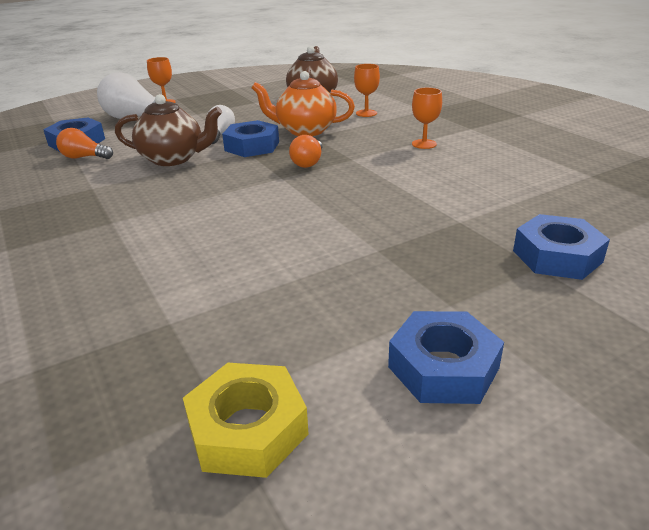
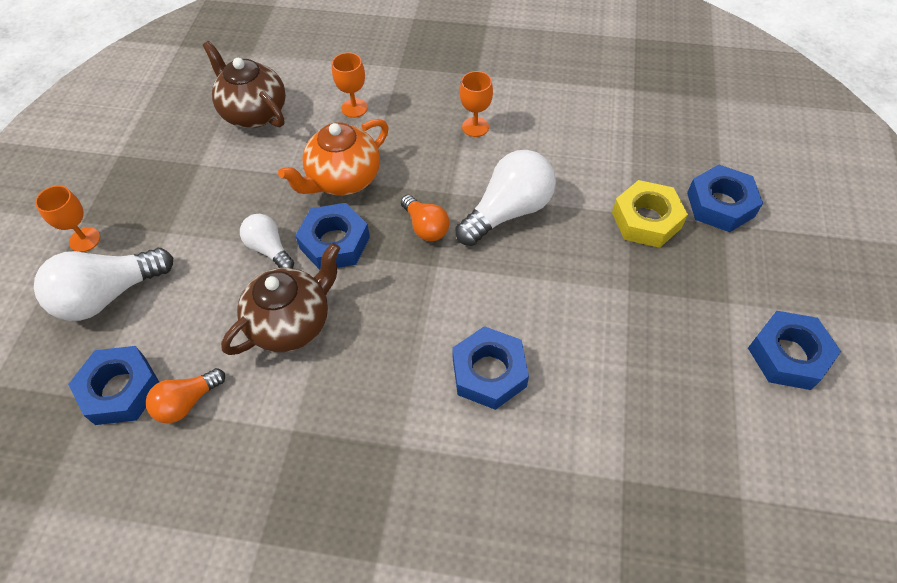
camera: 50 degrees left, 25 degrees up
yellow nut [183,363,309,478] -> yellow nut moved to [612,180,688,248]
none -> blue nut [452,326,529,410]
none -> white light bulb [455,150,556,246]

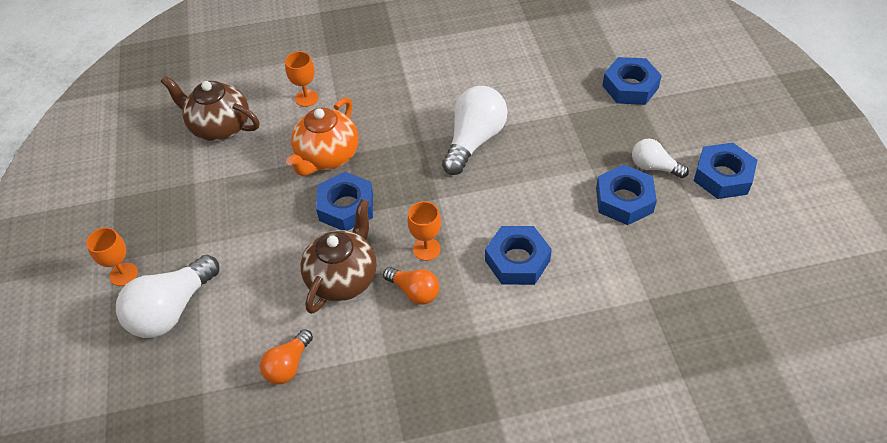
camera: 20 degrees left, 5 degrees down
blue nut [68,346,159,425] -> blue nut moved to [596,165,657,225]
white light bulb [240,214,294,268] -> white light bulb moved to [632,138,689,178]
orange light bulb [401,195,449,241] -> orange light bulb moved to [383,267,439,305]
orange goblet [460,71,493,137] -> orange goblet moved to [407,201,441,261]
yellow nut [612,180,688,248] -> none

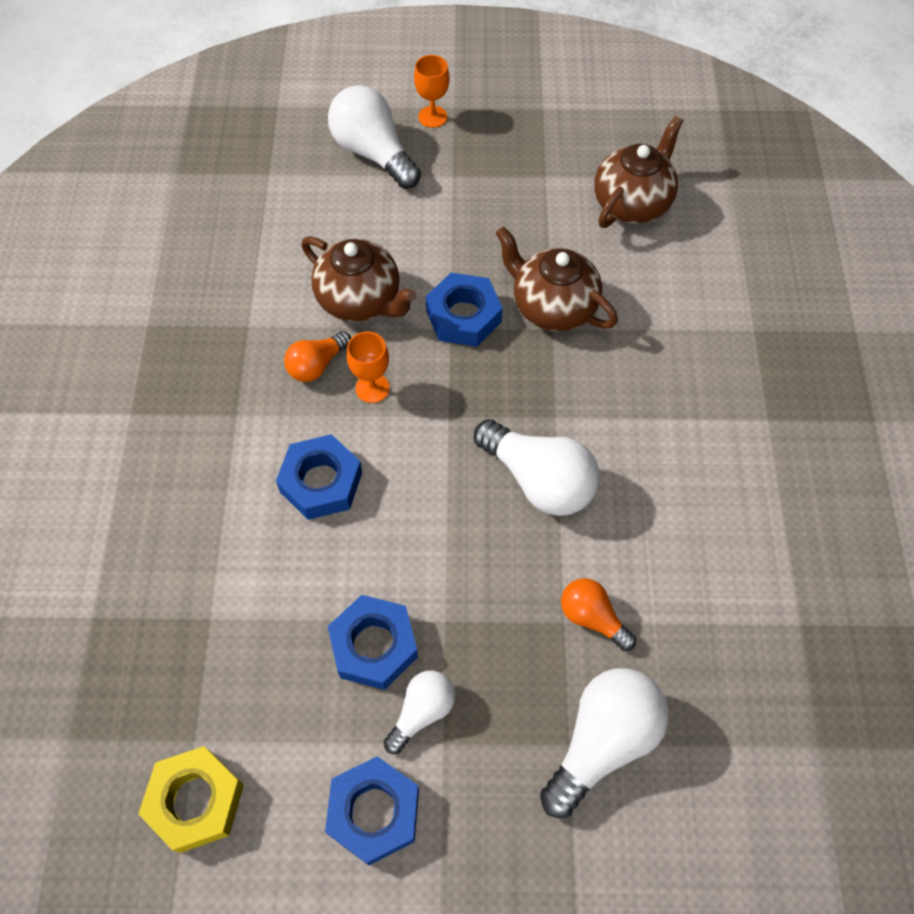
camera: 100 degrees right, 10 degrees up
orange light bulb [260,329,313,384] -> orange light bulb moved to [561,578,636,651]
orange goblet [285,51,319,107] -> none
orange teapot [286,97,359,176] -> brown teapot [496,227,618,332]
blue nut [602,57,662,105] -> white light bulb [540,668,669,818]
none -> yellow nut [138,746,244,853]

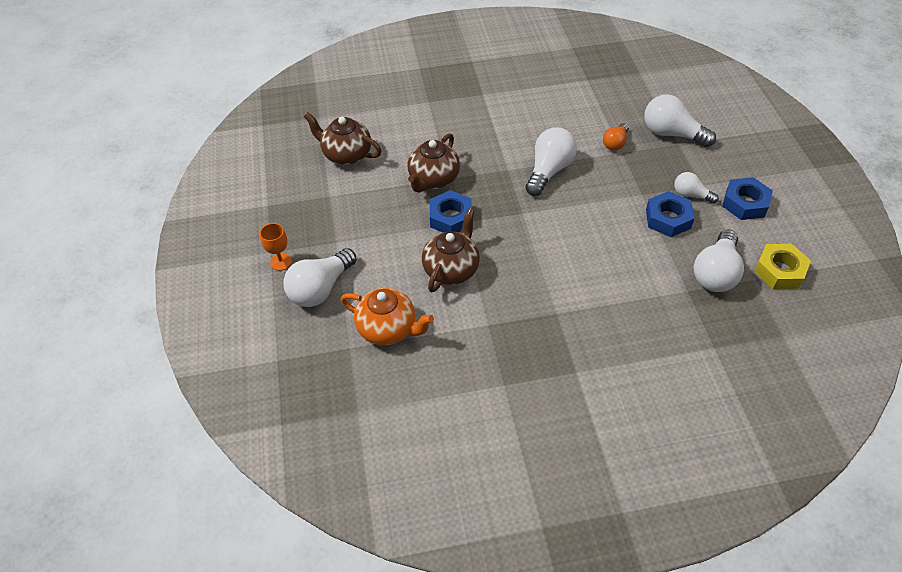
camera: 100 degrees left, 10 degrees down
blue nut [276,434,362,520] -> none
orange light bulb [284,331,351,382] -> none
orange goblet [347,331,390,403] -> none
none -> orange teapot [341,288,434,345]
none -> white light bulb [694,229,744,292]

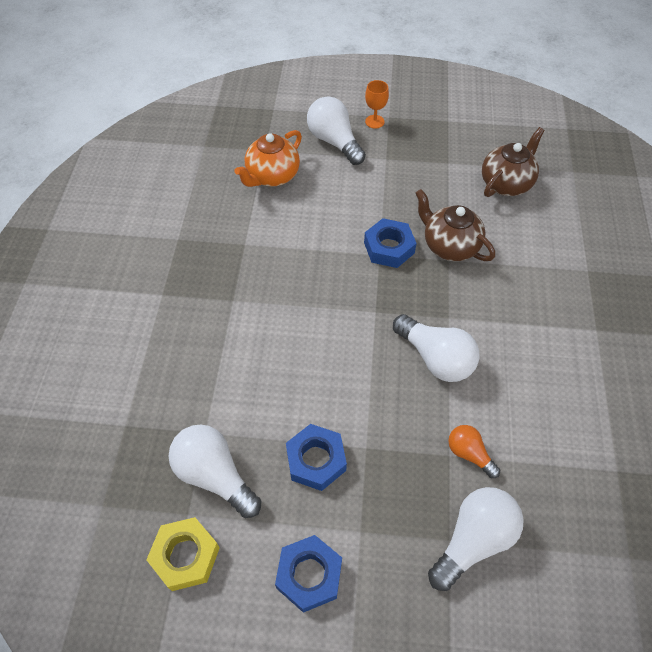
camera: 105 degrees right, 5 degrees up
brown teapot [422,208,480,292] -> none
white light bulb [674,172,719,204] -> none

